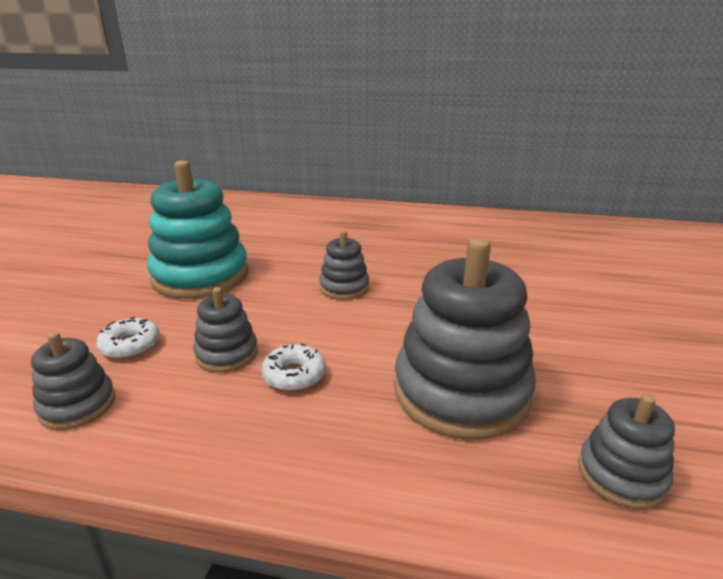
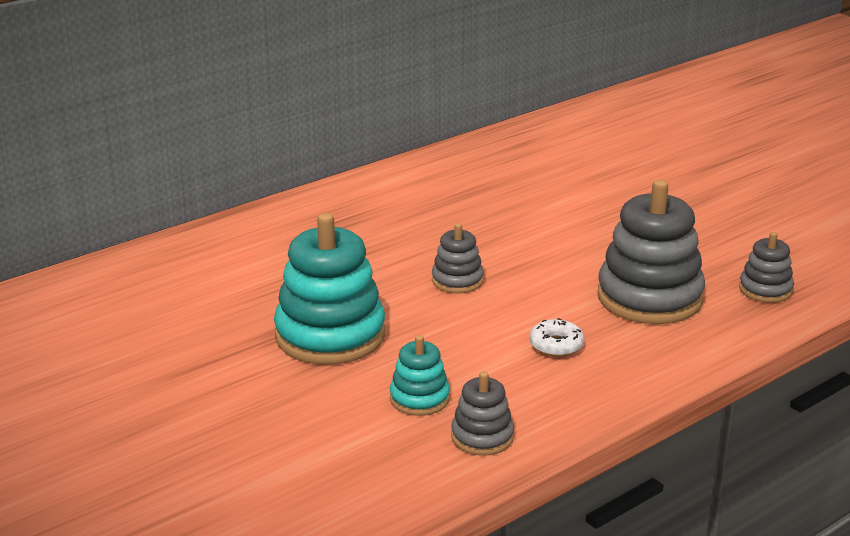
camera: 50 degrees left, 0 degrees up
white donut [96,317,160,359] -> turquoise stacking toy [390,335,450,416]
grey stacking toy [193,287,258,373] -> none

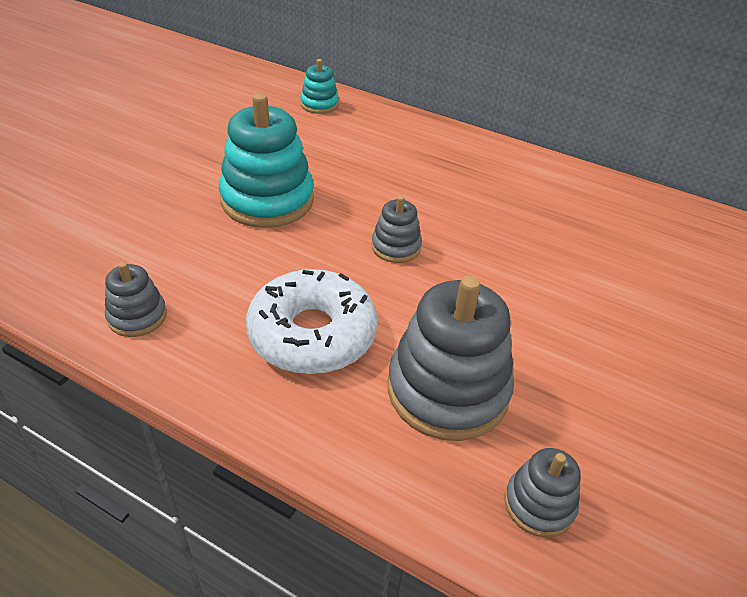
camera: 65 degrees right, 15 degrees up
turquoise stacking toy [390,335,450,416] -> turquoise stacking toy moved to [300,59,339,114]
white donut [529,318,584,357] -> white donut [246,269,377,374], size x2.28

